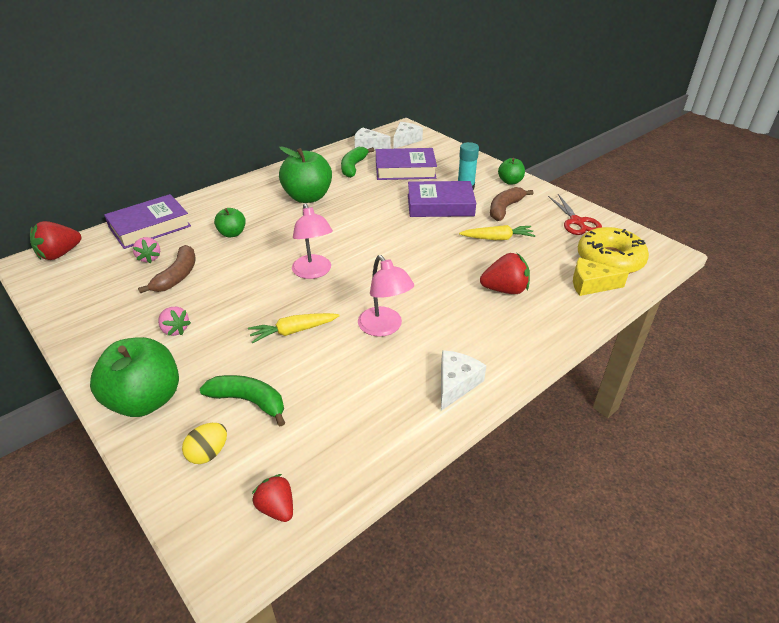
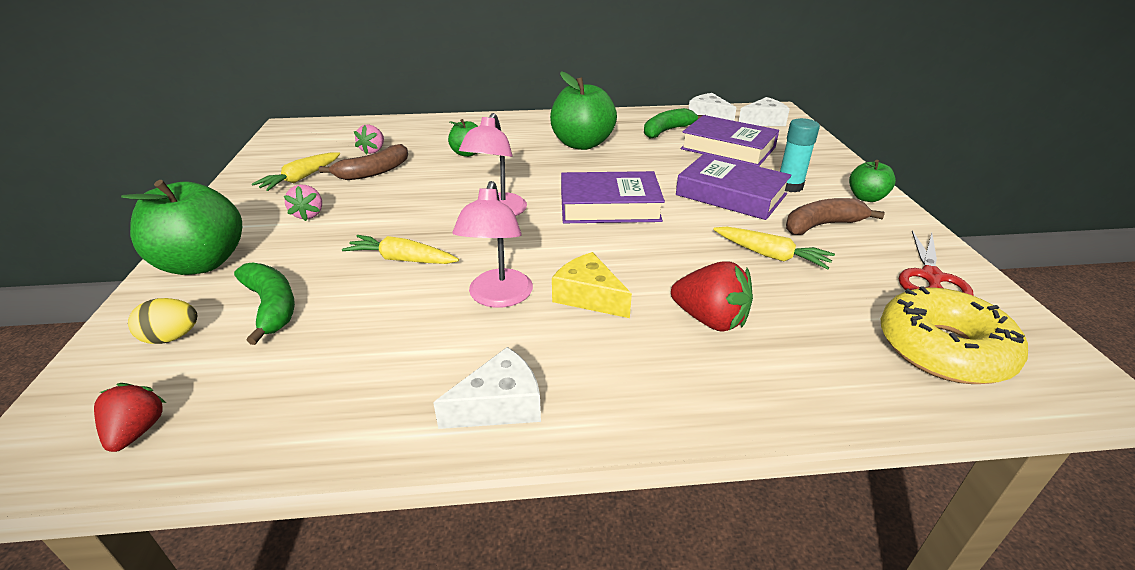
camera: 35 degrees right, 5 degrees down
red strawberry [30,221,81,260] -> none
purple book [104,194,191,249] -> purple book moved to [561,171,665,223]
yellow cheese [573,258,629,296] -> yellow cheese moved to [552,252,632,318]
none -> yellow carrot [252,152,340,191]

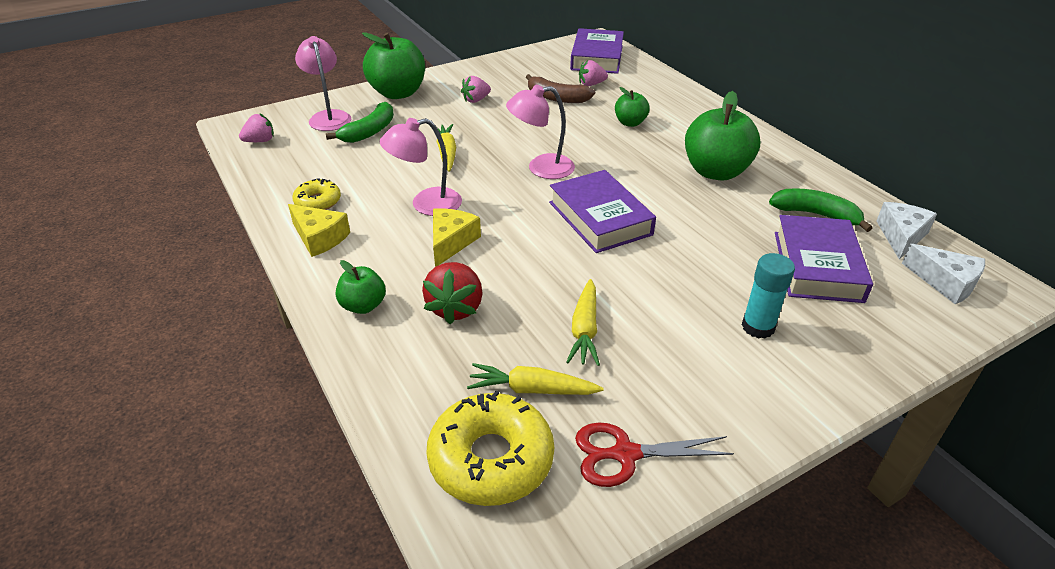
camera: 65 degrees right, 5 degrees up
red strawberry [94,383,166,452] -> pink strawberry [239,113,274,142]
yellow egg [128,298,197,344] -> pink lamp [295,36,351,131]
yellow carrot [252,152,340,191] -> yellow carrot moved to [467,363,604,395]
white cheese [433,347,541,429] -> yellow cheese [288,204,350,257]
purple book [676,154,792,220] -> purple book moved to [570,28,624,74]
brown banana [786,198,885,235] -> none
green apple [849,160,896,202] -> green apple moved to [336,260,386,314]
none -> yellow donut [292,178,341,210]

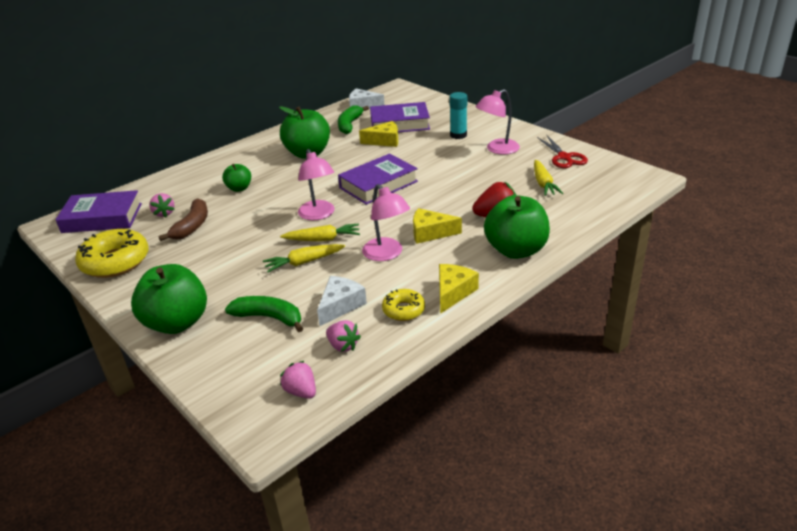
camera: 100 degrees left, 5 degrees down
pink lamp [295,36,351,131] -> pink lamp moved to [475,89,520,155]
green apple [336,260,386,314] -> green apple [484,195,550,259], size x1.89
yellow donut [426,391,554,506] -> yellow donut moved to [75,229,149,278]
pink strawberry [461,76,491,103] -> pink strawberry moved to [326,320,361,352]
yellow carrot [566,279,600,366] -> yellow carrot moved to [280,224,360,241]
white cheese [902,244,985,304] -> white cheese moved to [317,276,367,326]
none -> yellow cheese [359,121,398,147]

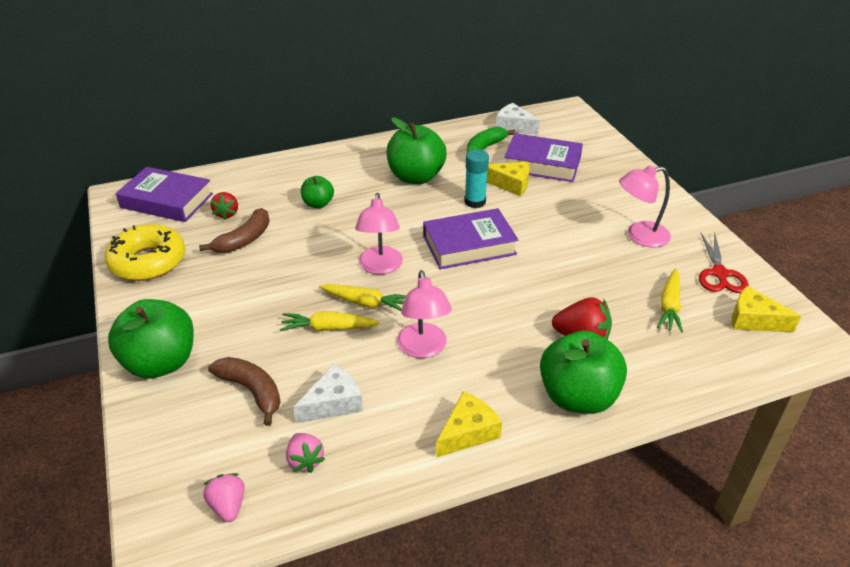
camera: 20 degrees right, 5 degrees up
pink strawberry [149,193,175,218] -> red strawberry [211,192,238,220]
green banana [225,296,303,332] -> brown banana [208,357,281,426]
yellow donut [382,289,425,321] -> none
yellow cheese [413,208,462,244] -> yellow cheese moved to [732,286,801,332]
turquoise glue stick [449,92,467,139] -> turquoise glue stick moved to [464,150,489,208]

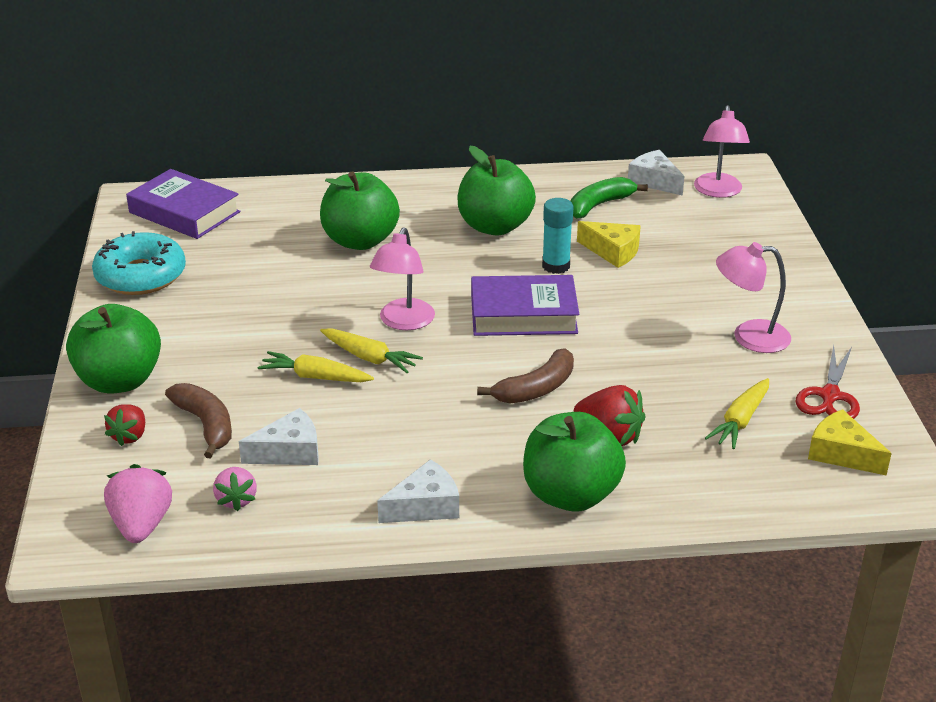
camera: 15 degrees right, 5 degrees down
yellow donut [105,224,185,281] -> turquoise donut [92,231,186,295]
brown banana [199,208,270,253] -> brown banana moved to [477,348,574,404]
pink strawberry [203,473,245,522] -> pink strawberry [104,464,172,543], size x1.52
red strawberry [211,192,238,220] -> red strawberry moved to [104,404,145,446]
green apple [301,176,334,208] -> green apple [320,171,400,250], size x1.89
pink lamp [397,270,452,358] -> pink lamp moved to [694,105,750,198]
yellow cheese [436,392,502,458] -> white cheese [377,459,459,523]
purple book [504,133,583,182] -> none

